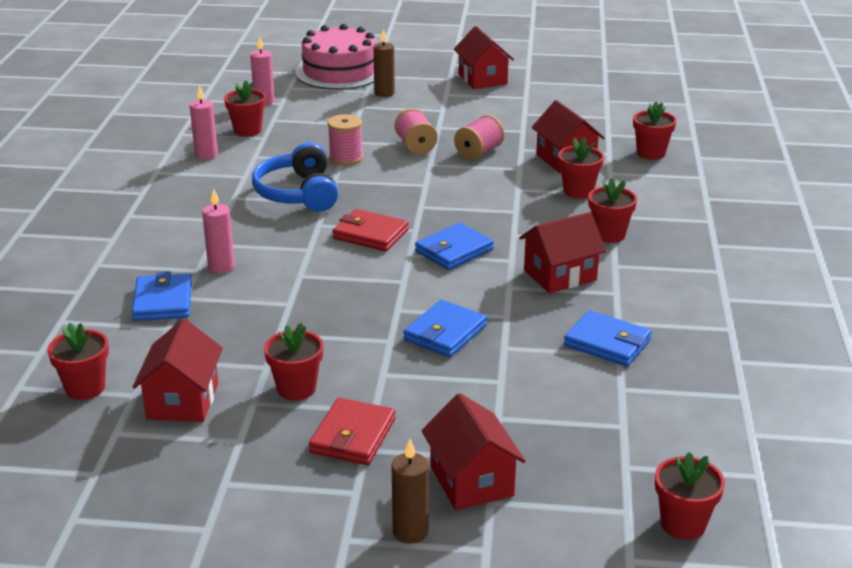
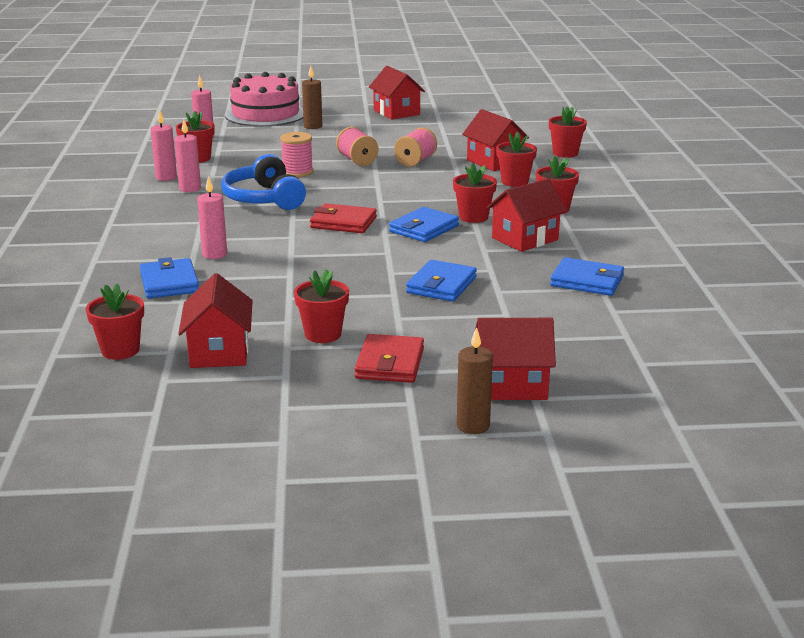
camera: 10 degrees left, 5 degrees down
red house [421,393,526,511] -> red house turned 60 degrees counterclockwise [475,318,556,400]
red flower pot [655,452,725,540] -> red flower pot moved to [453,163,497,223]
none -> pink candle [174,120,201,192]

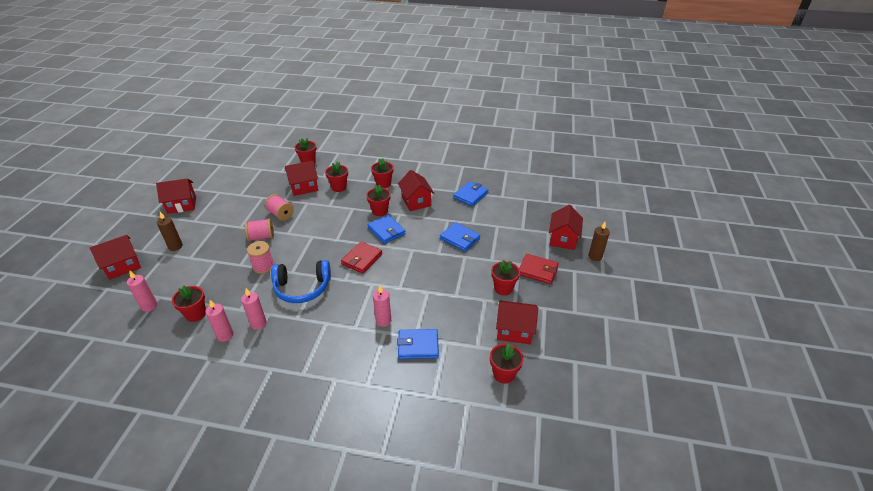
camera: 75 degrees left, 15 degrees up
pink cake [225,72,303,127] -> red house [90,235,141,280]

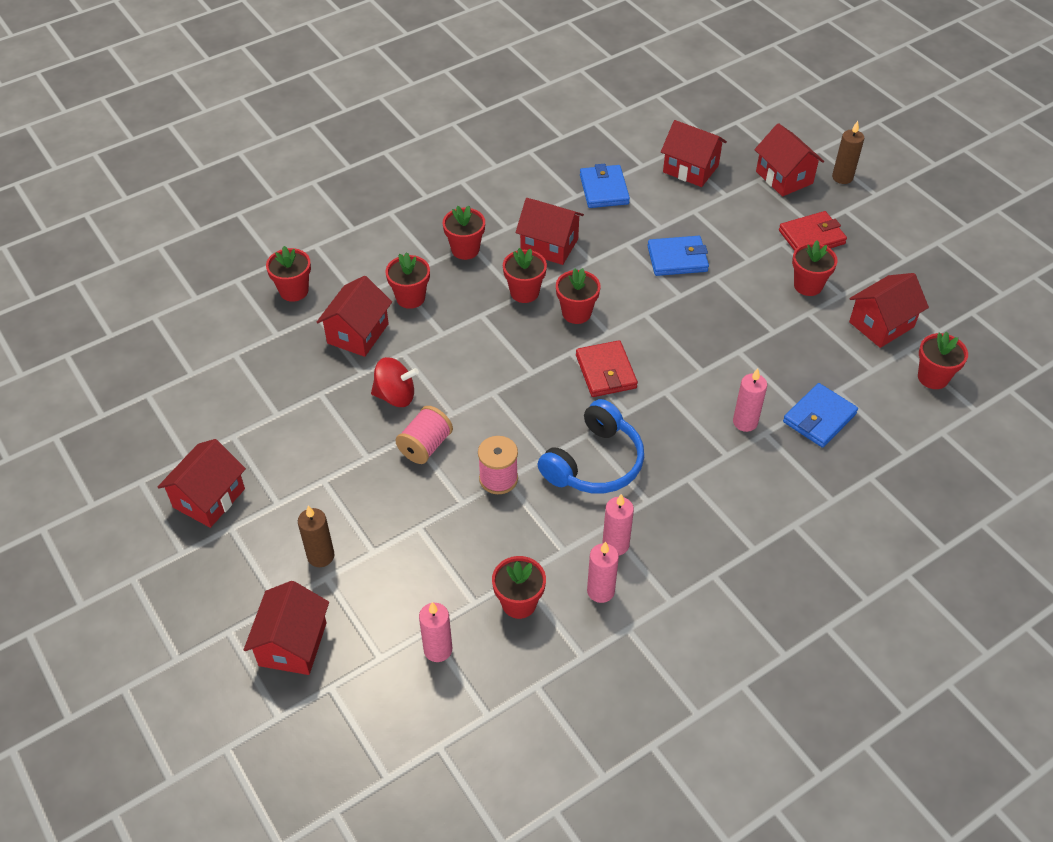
camera: 45 degrees left, 10 degrees up
pink spool [265,194,294,221] -> red spinning top [371,357,419,407]
blue wallet [368,215,406,244] -> red flower pot [556,268,601,324]
none -> red house [661,120,727,187]

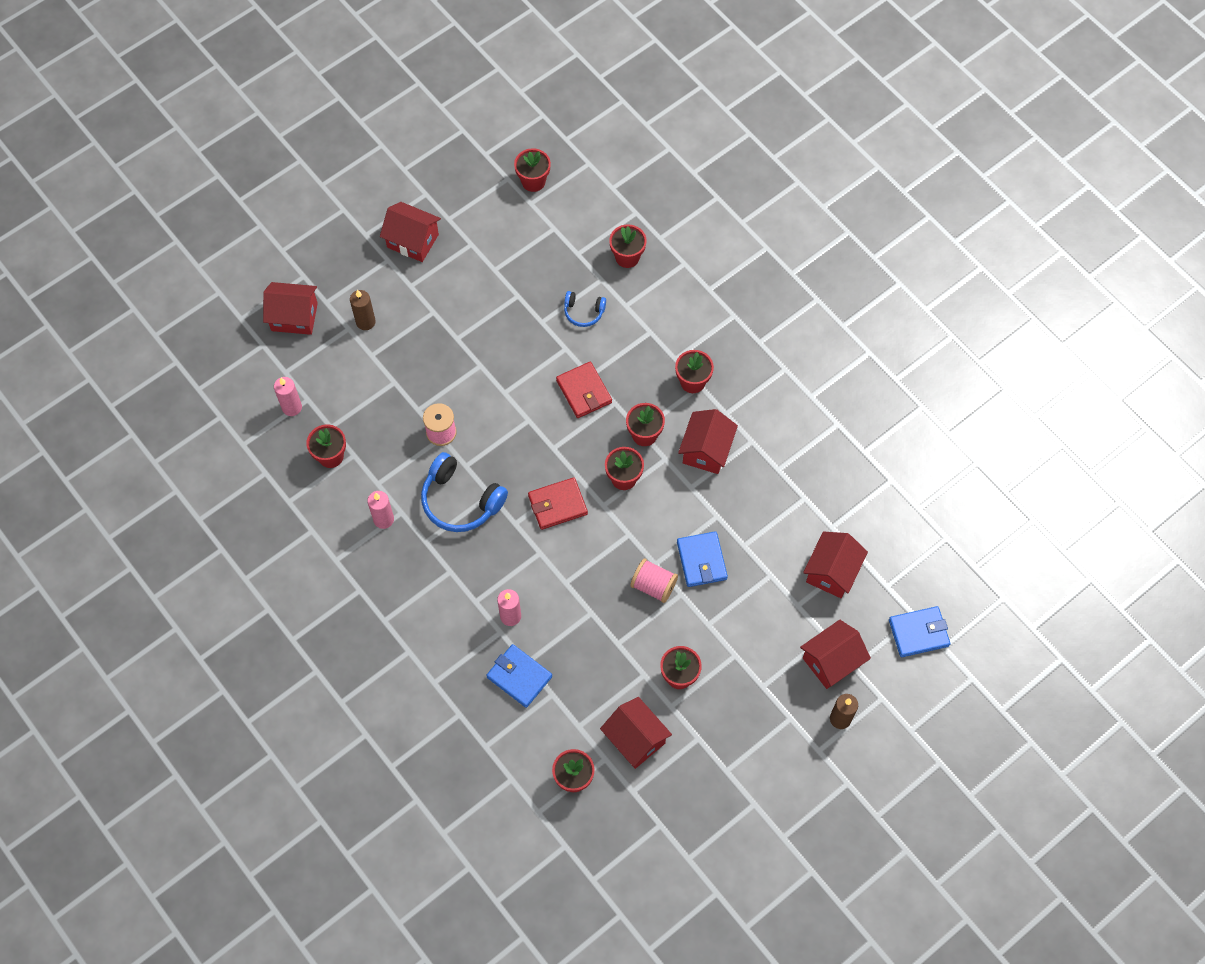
camera: 85 degrees right, 15 degrees up
red house [317,276,392,357] -> blue headphones [564,291,606,327]
red spinning top [371,357,419,407] -> none
red flower pot [386,252,430,309] -> red flower pot moved to [514,148,551,192]
pink spool [395,406,453,464] -> pink spool moved to [630,558,678,603]
blue wallet [580,164,630,208] -> blue wallet moved to [889,606,950,657]
pink candle [587,542,619,603] -> none
red wallet [779,211,847,251] -> red wallet moved to [556,362,612,418]

